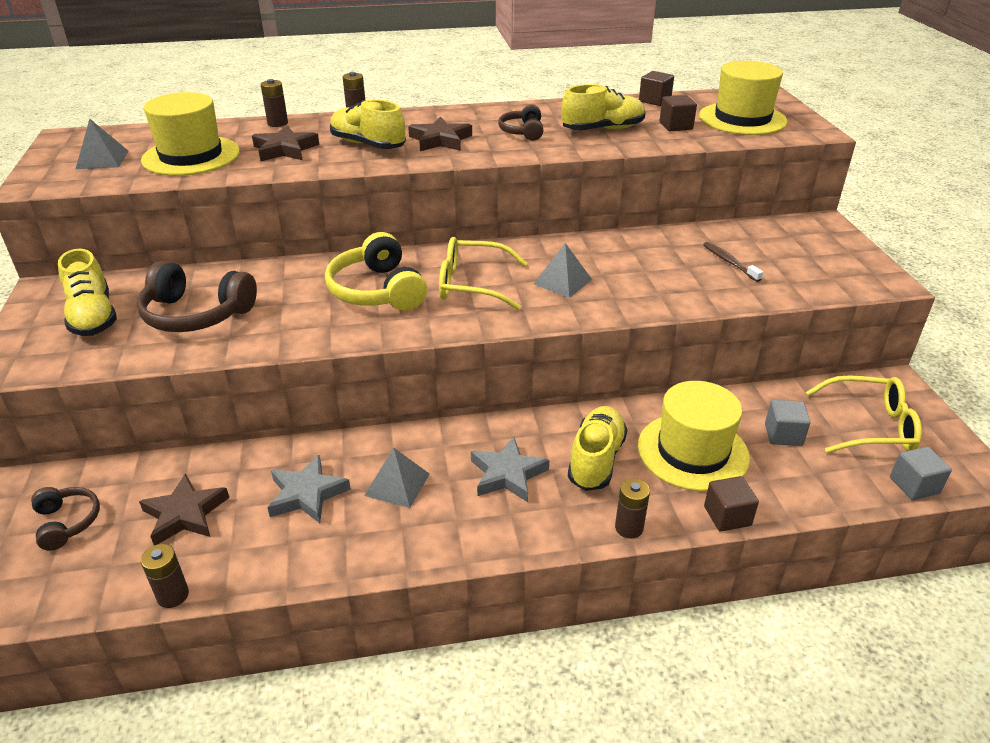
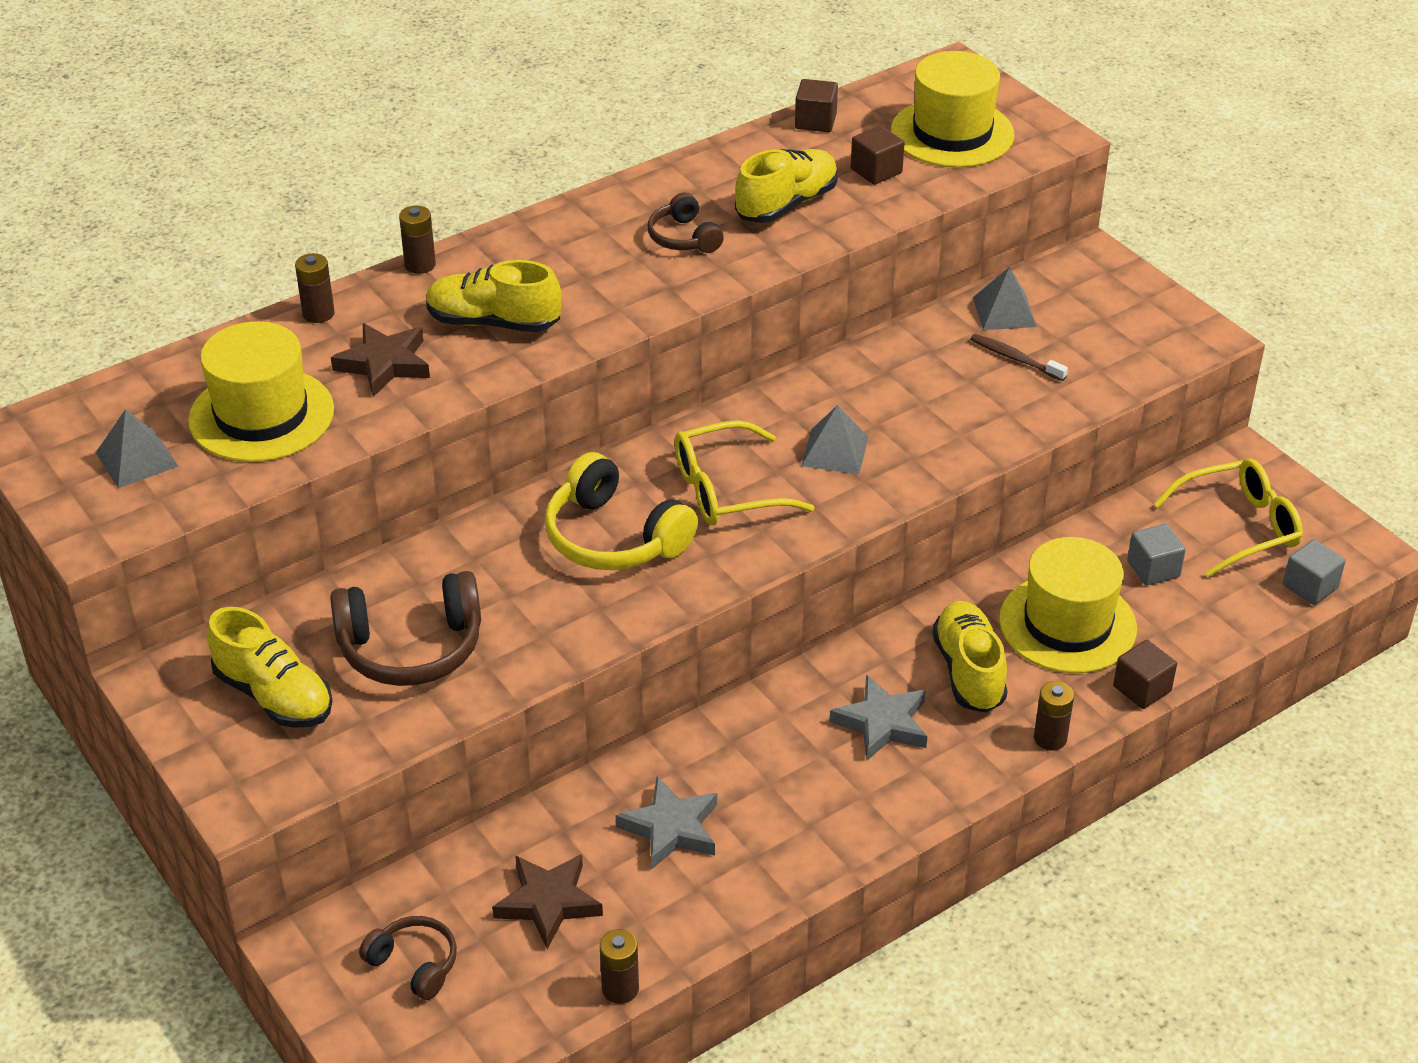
camera: 25 degrees left, 5 degrees up
grey pyramid [364,448,430,508] -> grey pyramid moved to [973,267,1037,330]
brown star [408,117,472,151] -> none

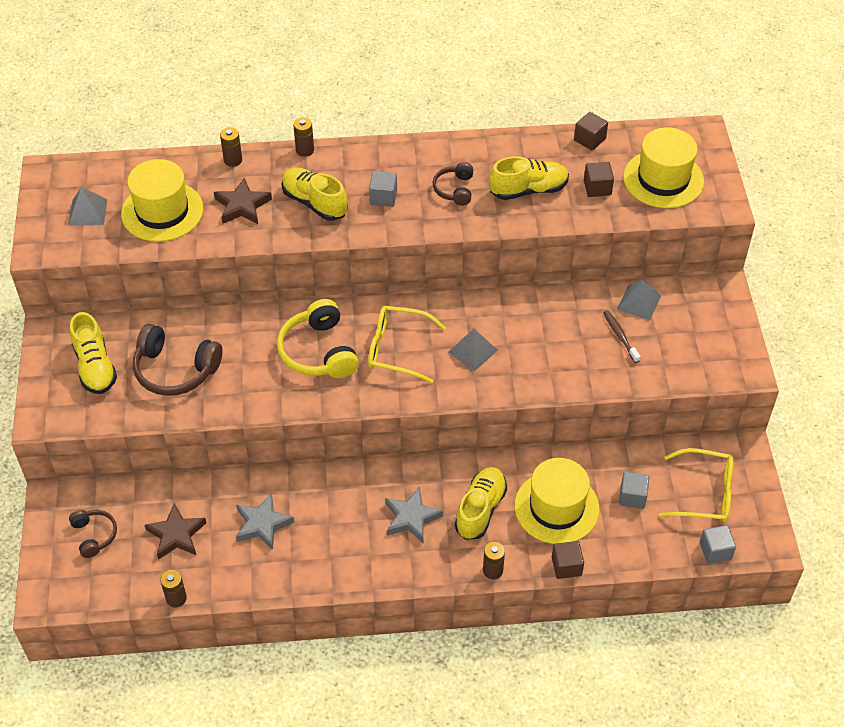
camera: 30 degrees right, 10 degrees up
none -> grey cube [369,171,397,207]

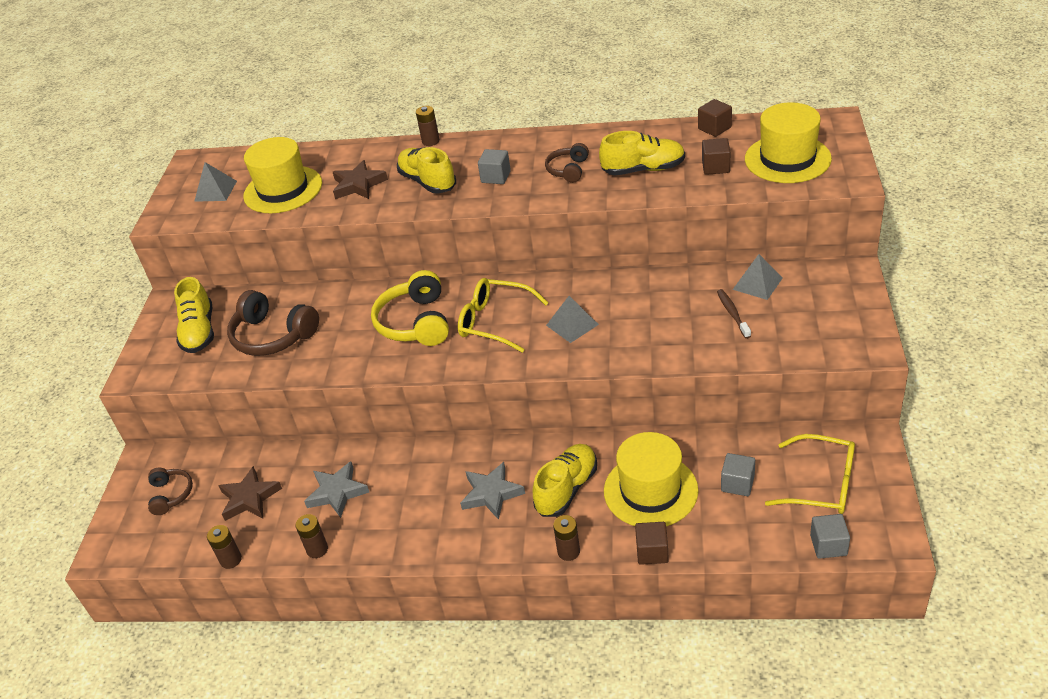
camera: 15 degrees right, 10 degrees down
brown battery [220,127,242,167] -> brown battery moved to [295,514,328,558]

